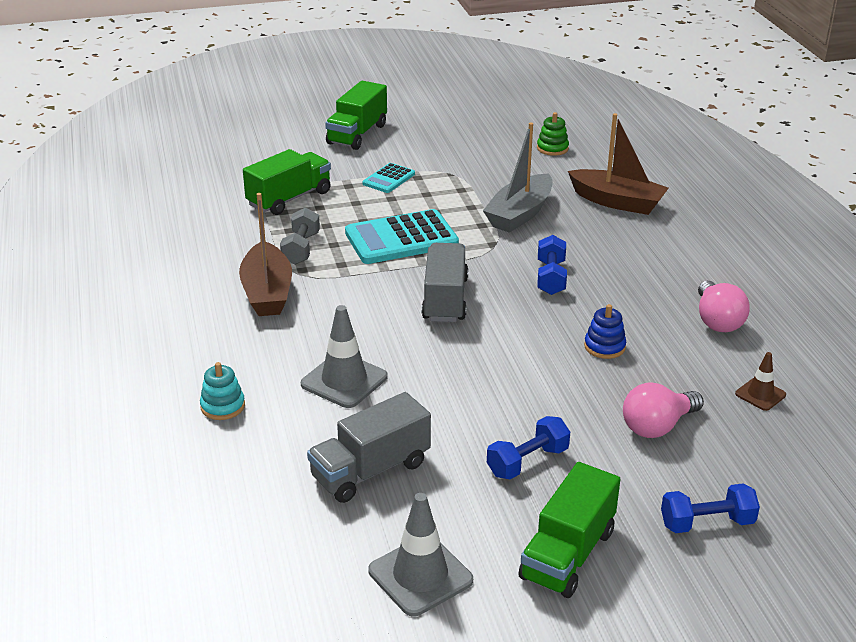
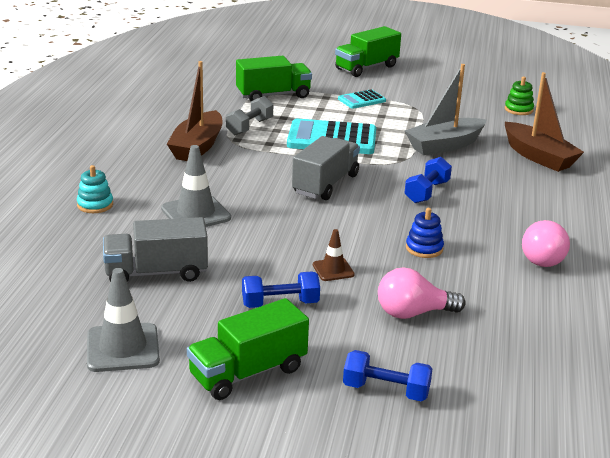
camera: 25 degrees right, 5 degrees down
brown traffic cone [735,352,786,411] -> brown traffic cone moved to [313,229,355,281]

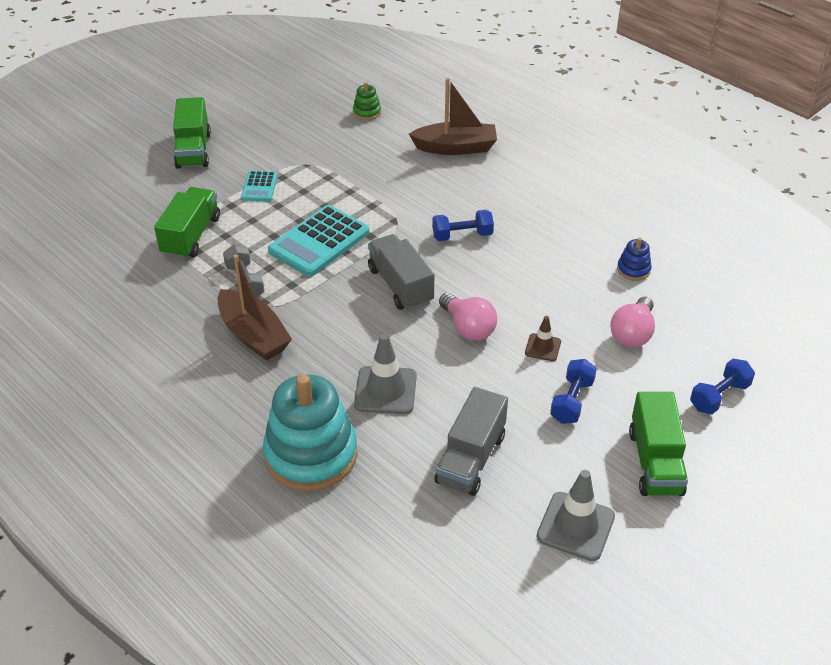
camera: 55 degrees left, 15 degrees up
turquoise stacking toy [77,165,113,213] -> turquoise stacking toy [263,374,358,492], size x2.35
blue dumbbell [404,157,452,203] -> blue dumbbell turned 75 degrees counterclockwise [432,210,494,241]
grey boat [405,64,486,155] -> none
blue stacking toy [406,208,444,258] -> blue stacking toy moved to [617,238,652,281]
pink light bulb [522,220,570,267] -> pink light bulb moved to [439,293,497,341]

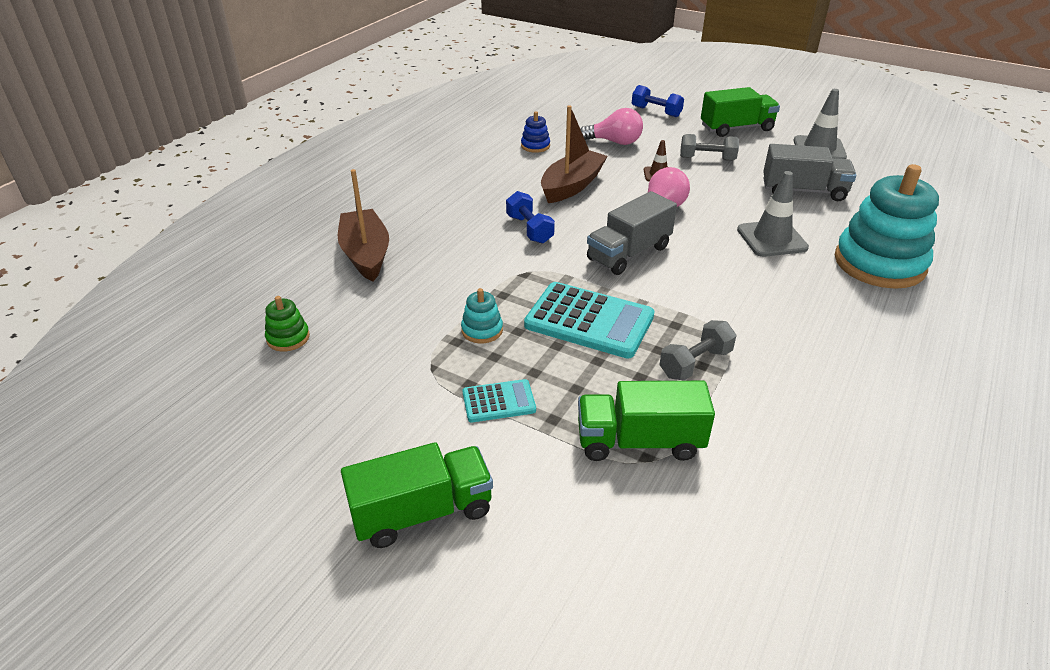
camera: 105 degrees left, 5 degrees down
brown boat [218,255,292,360] -> brown boat moved to [541,105,608,203]
blue dumbbell [550,359,597,424] -> grey dumbbell [680,134,739,161]
none -> turquoise stacking toy [461,288,503,344]

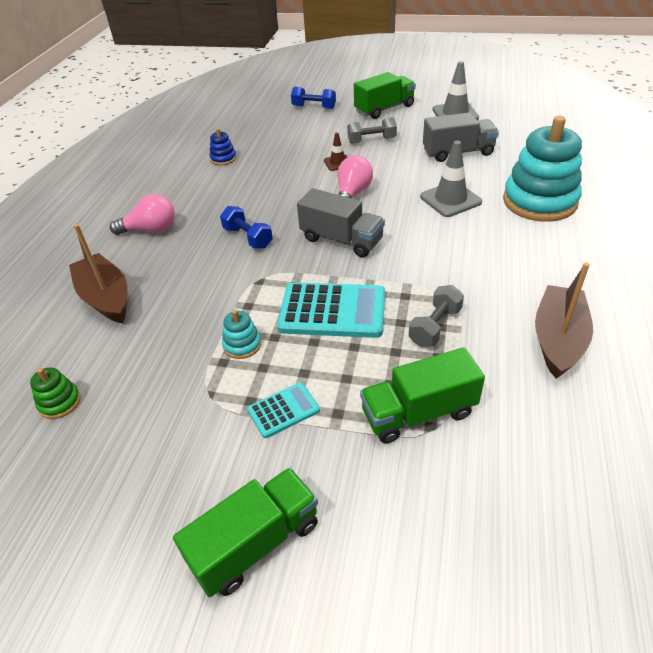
camera: 15 degrees left, 5 degrees up
brown boat [541,105,608,203] -> brown boat moved to [535,262,593,379]
pink light bulb [580,108,643,145] -> pink light bulb moved to [110,194,175,235]
grey truck [587,191,677,275] -> grey truck turned 90 degrees counterclockwise [297,188,385,257]

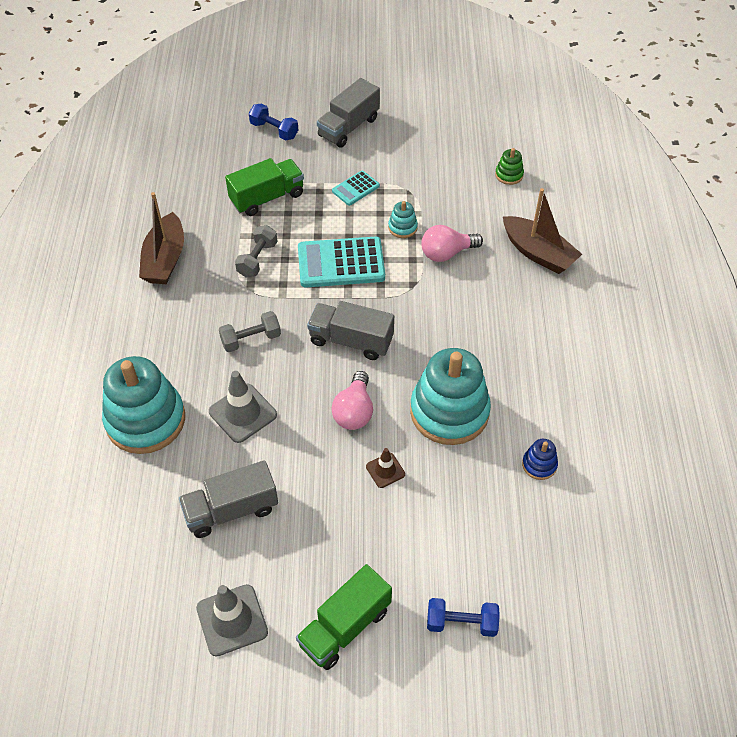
camera: 165 degrees right, 10 degrees up
pink light bulb [110,194,175,235] -> pink light bulb moved to [421,225,483,262]
green truck [173,468,318,597] -> grey truck [317,78,380,148]
blue dumbbell [220,206,273,249] -> blue dumbbell moved to [249,103,298,140]
grey dumbbell [347,117,397,144] -> grey dumbbell moved to [219,311,281,352]
none -> turquoise stacking toy [410,348,491,445]

